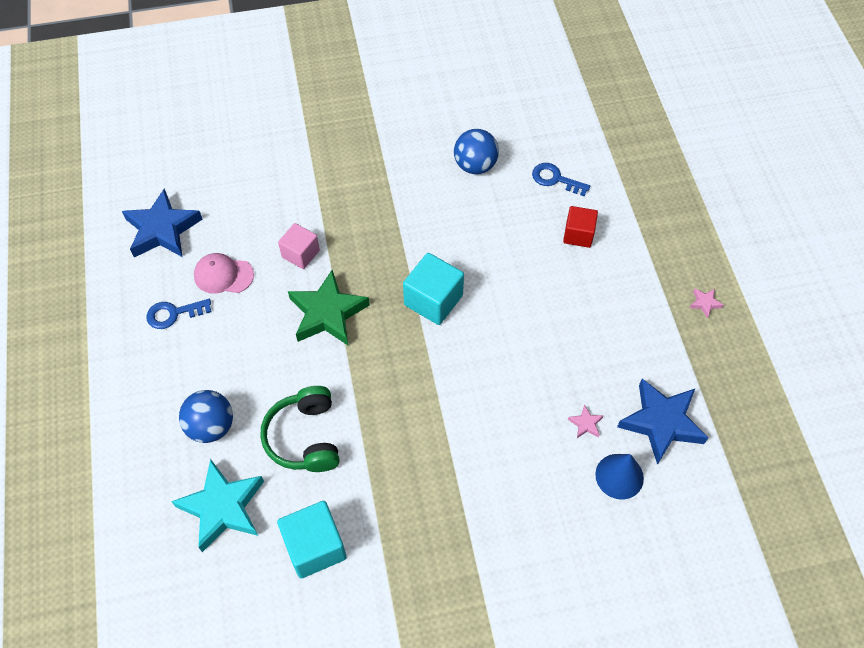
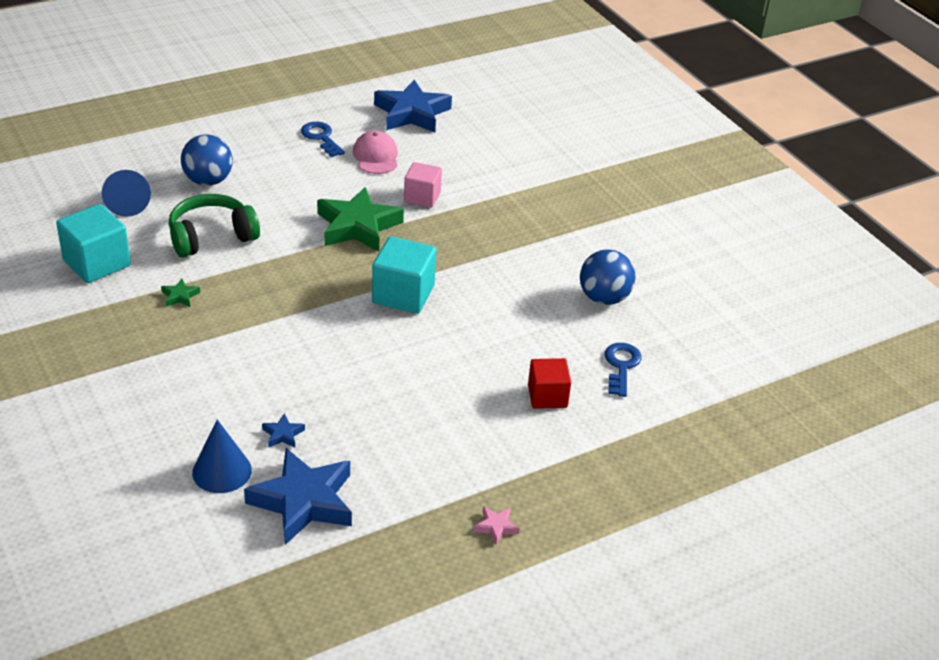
camera: 70 degrees right, 20 degrees down
turquoise star [171,459,264,552] -> blue cone [102,170,151,217]
pink star [568,404,604,438] -> blue star [262,413,305,448]
none -> green star [161,279,200,307]

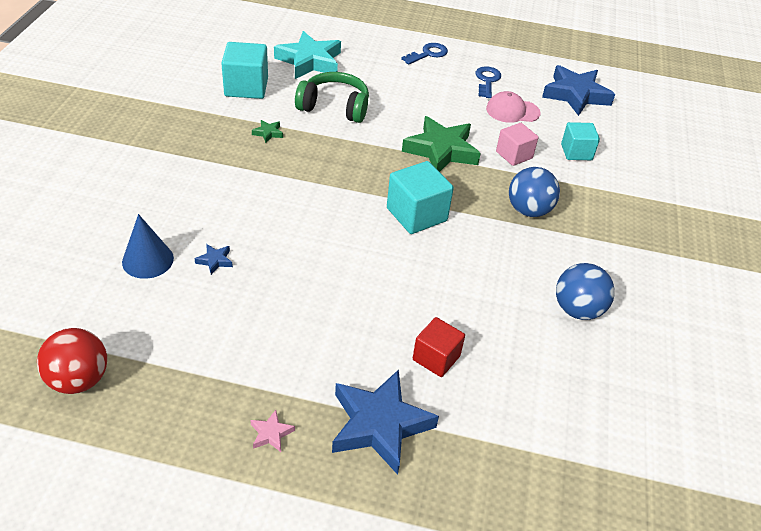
camera: 40 degrees right, 5 degrees up
blue cone [102,170,151,217] -> turquoise star [274,31,341,79]
blue ball [181,134,233,186] -> blue ball moved to [509,167,560,217]
blue star [244,448,352,545] -> blue star moved to [332,369,439,475]
pink cap [353,131,398,174] -> pink cap turned 120 degrees counterclockwise [486,91,540,123]
blue key [605,343,642,397] -> blue key moved to [401,43,448,65]
none -> red ball [37,328,107,394]
none -> turquoise cube [561,122,600,160]

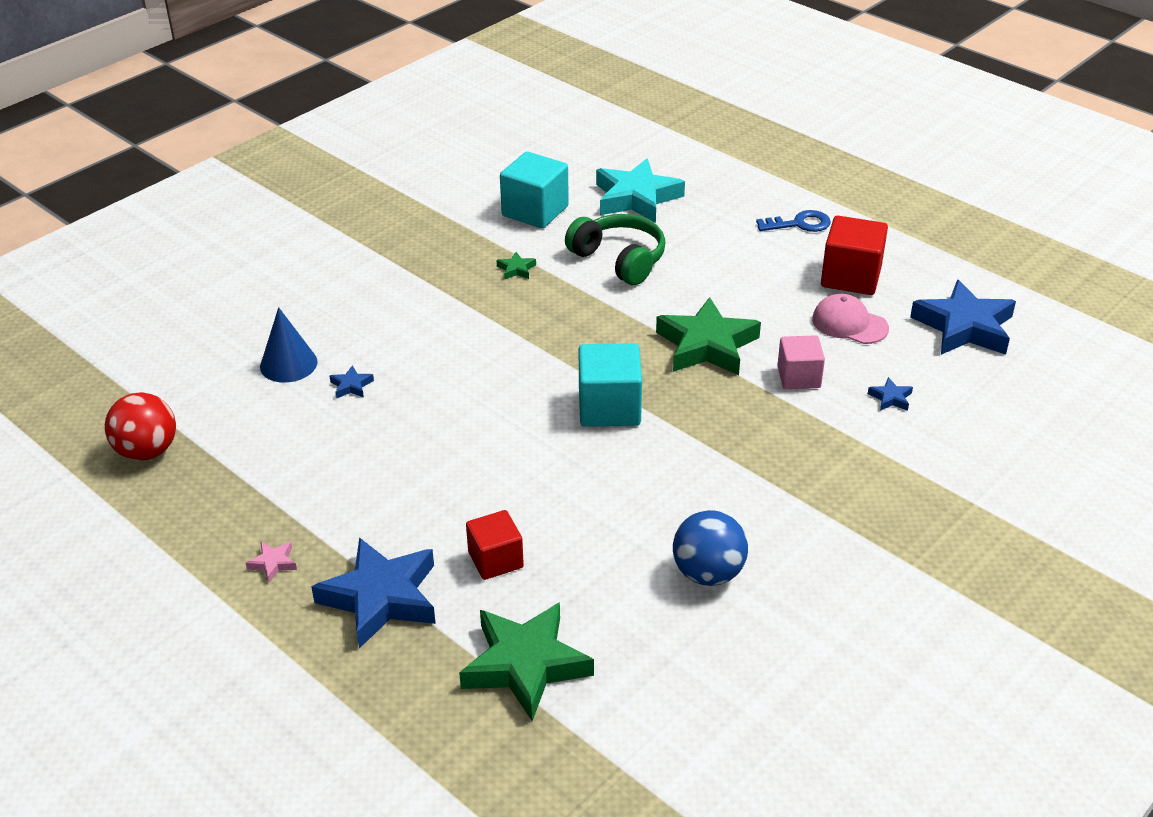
camera: 35 degrees right, 5 degrees down
blue key [476,67,501,98] -> red cube [821,216,888,295]
blue ball [509,167,560,217] -> none
turquoise cube [561,122,600,160] -> blue star [868,377,913,411]
none -> green star [459,602,594,721]

